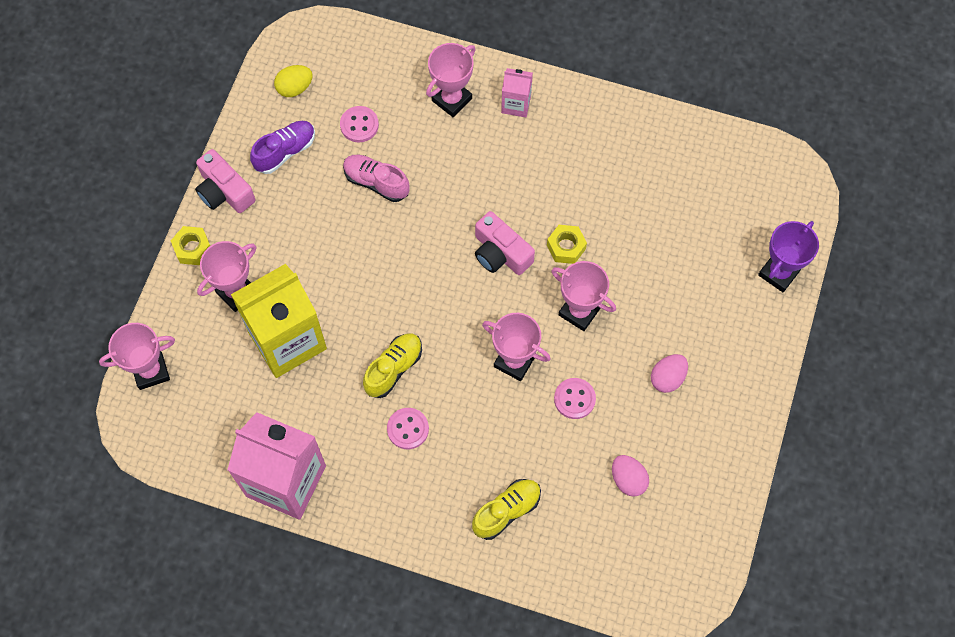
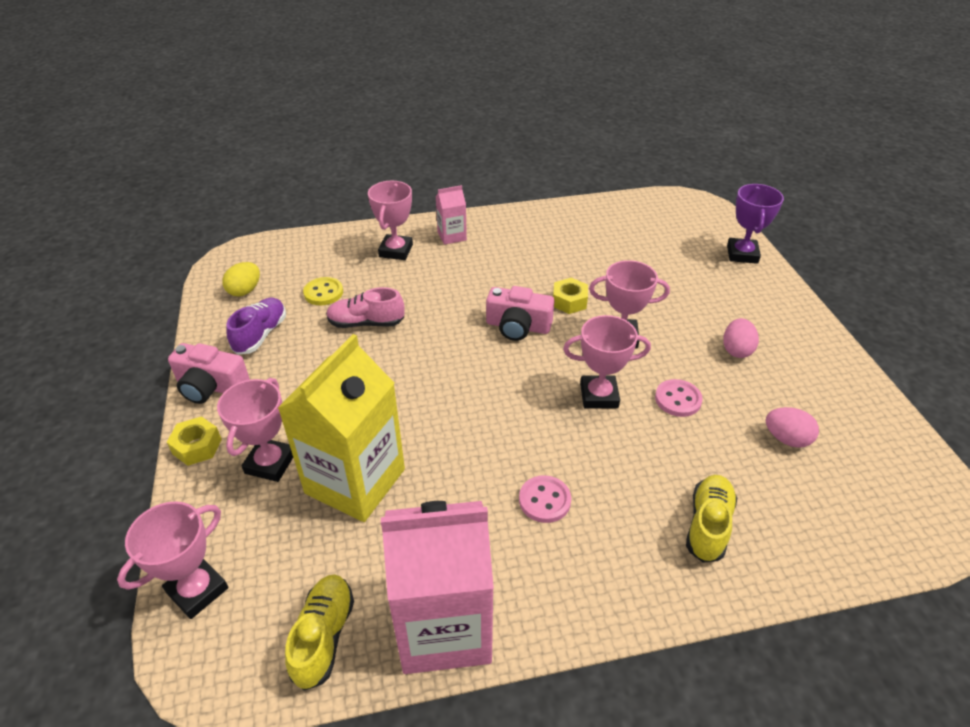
camera: 30 degrees left, 25 degrees down
pink button [340,106,379,143] -> yellow button [303,277,343,305]
yellow shoe [363,333,422,398] -> yellow shoe moved to [285,574,354,691]

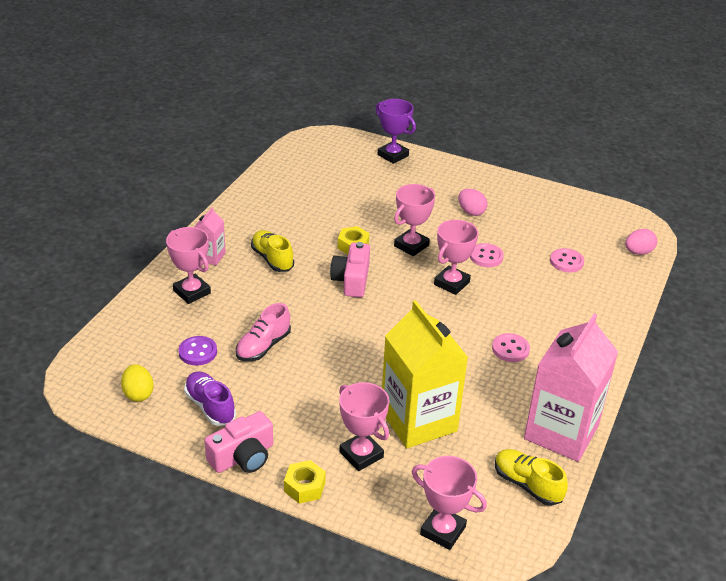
camera: 55 degrees left, 5 degrees down
pink trophy [117,501,228,619] -> pink trophy turned 45 degrees counterclockwise [412,456,487,550]
yellow button [303,277,343,305] -> purple button [179,336,217,365]
pink camera [486,286,554,341] -> pink camera turned 135 degrees clockwise [330,242,370,298]
yellow shoe [686,475,737,563] -> yellow shoe moved to [251,230,294,272]
pink egg [766,407,819,448] -> pink egg moved to [625,229,657,255]
none -> pink button [550,248,584,272]

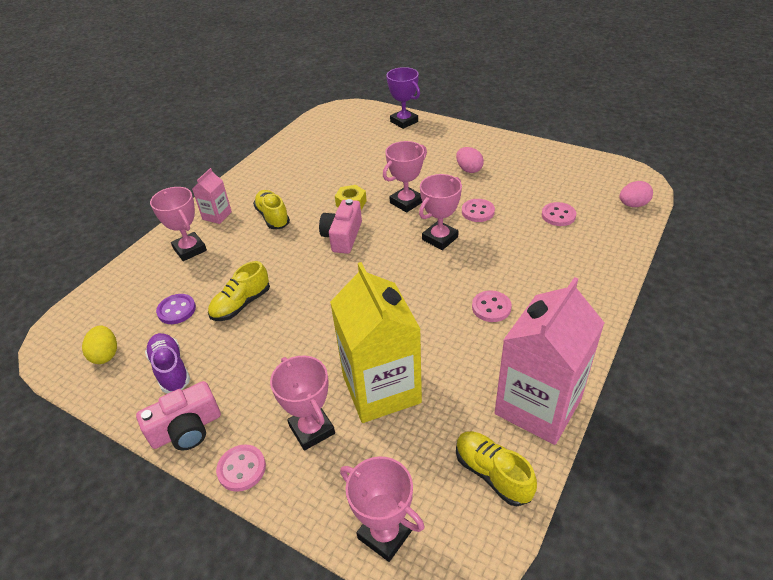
camera: 10 degrees right, 5 degrees up
pink shoe [236,303,291,361] -> yellow shoe [208,261,270,321]
yellow nut [284,460,326,504] -> pink button [216,445,266,492]

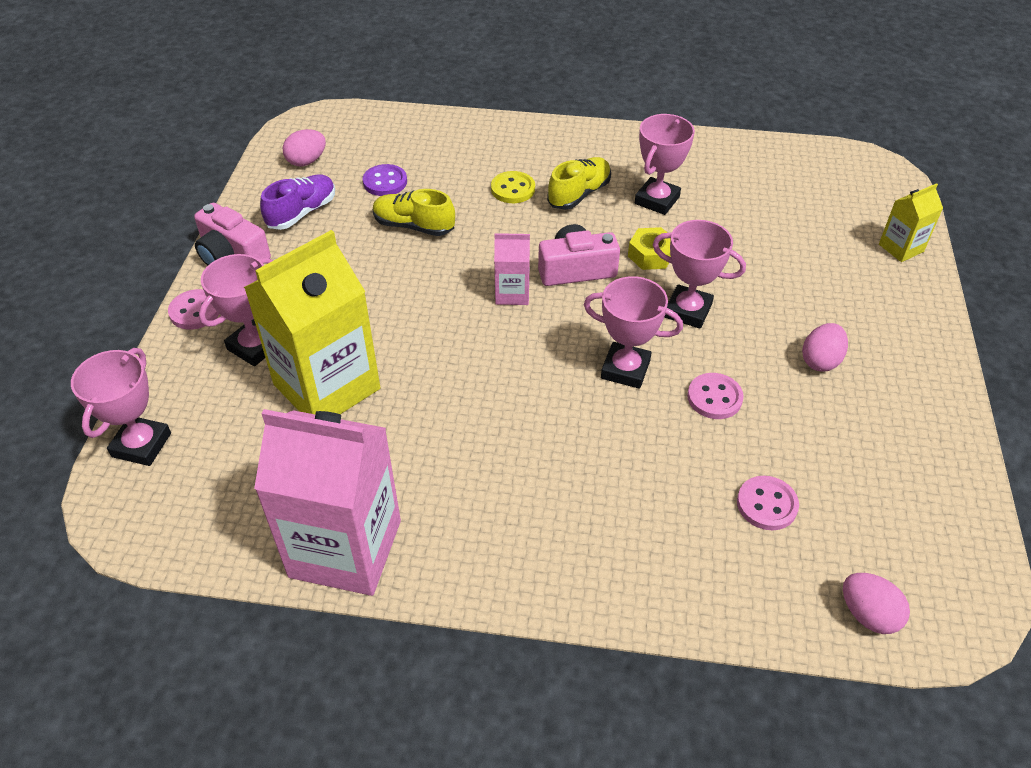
camera: 65 degrees right, 5 degrees up
yellow egg [82,326,117,364] -> pink egg [283,129,326,166]
pink trophy [150,187,207,261] -> pink trophy moved to [635,114,695,215]
pink carton [192,168,232,224] -> pink carton moved to [494,233,530,305]
purple trophy [386,67,420,129] -> yellow carton [879,183,943,262]
yellow shoe [456,431,537,506] -> none
pink button [472,291,512,322] -> none
none -> yellow button [491,171,535,203]

